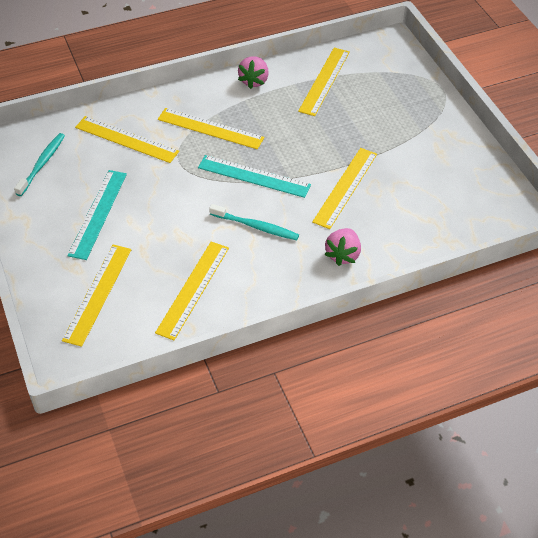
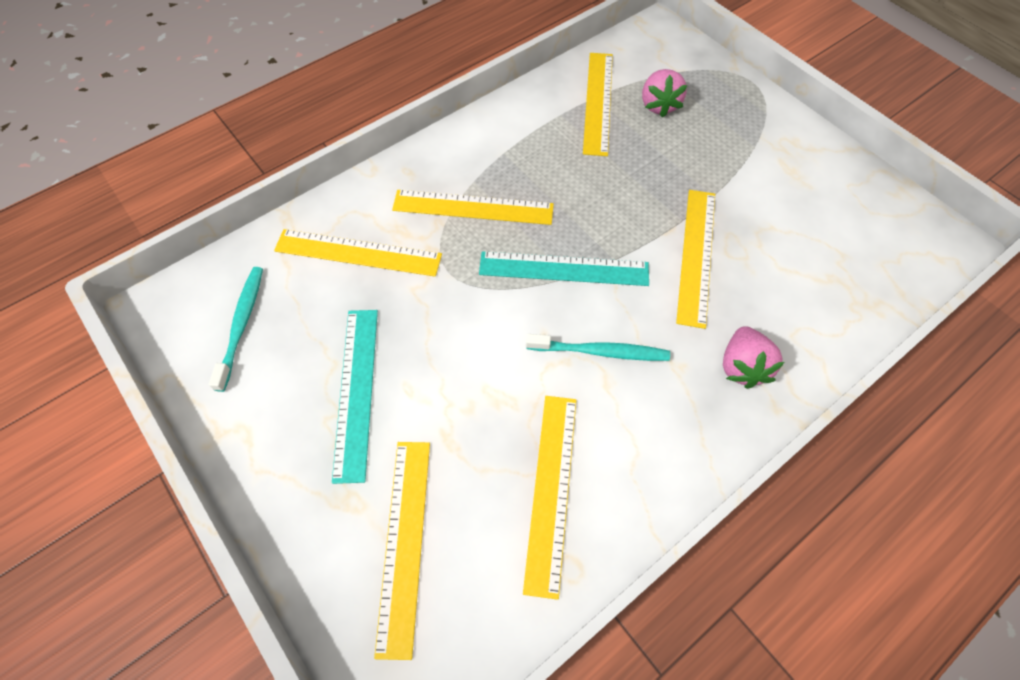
camera: 15 degrees left, 10 degrees up
pink strawberry [238,56,269,89] -> pink strawberry moved to [642,69,687,118]

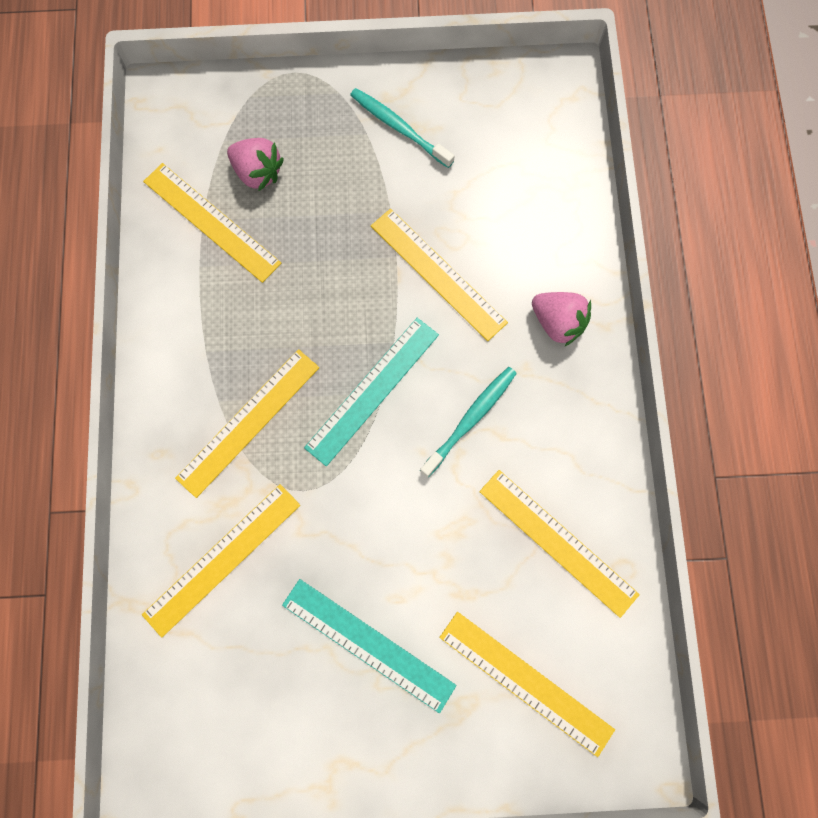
camera: 55 degrees left, 15 degrees up
turquoise toothbrush [209,267,263,392] -> turquoise toothbrush moved to [350,88,455,168]

